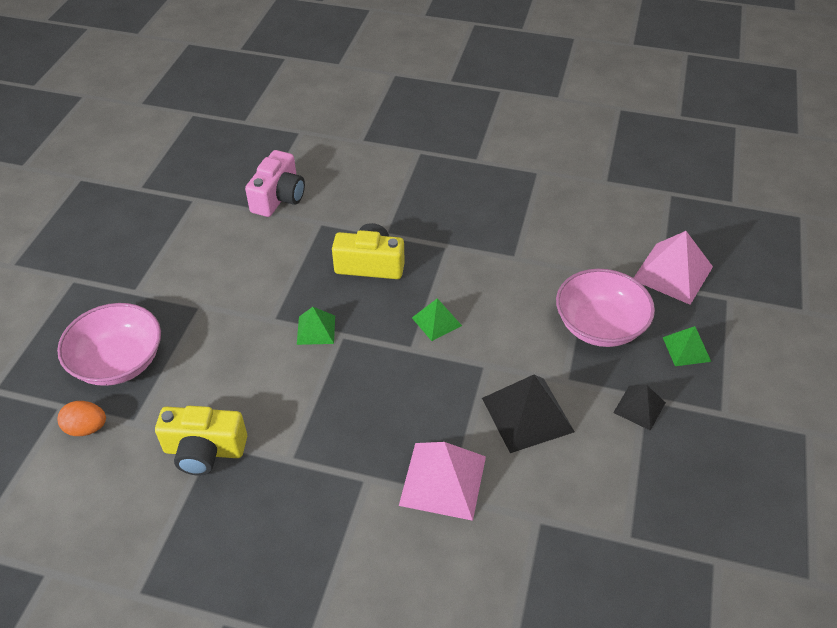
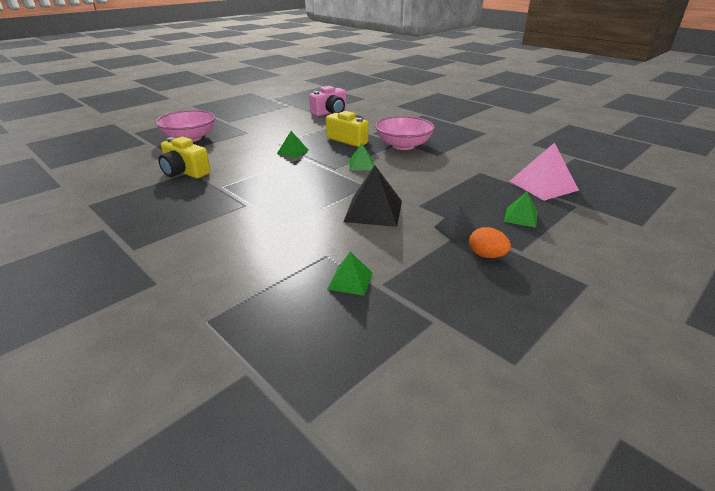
camera: 30 degrees right, 15 degrees down
orange egg [57,401,106,436] -> orange egg moved to [469,227,511,258]
pink pyramid [399,442,486,521] -> none
pink bowl [556,269,655,347] -> pink bowl moved to [375,116,435,150]
none -> green pyramid [327,252,373,296]

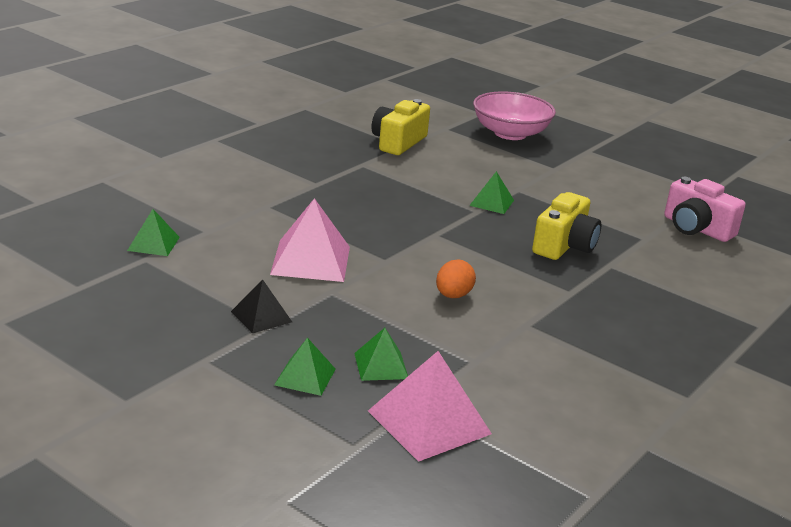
camera: 80 degrees right, 5 degrees down
black pyramid [344,165,402,227] -> pink pyramid [270,198,350,282]
green pyramid [349,143,374,171] -> green pyramid moved to [354,328,408,381]
pink bowl [375,116,435,150] -> none
orange egg [469,227,511,258] -> orange egg moved to [436,259,476,298]

